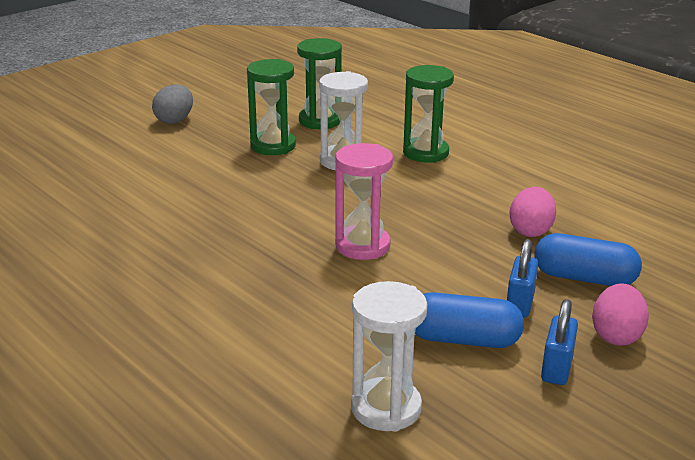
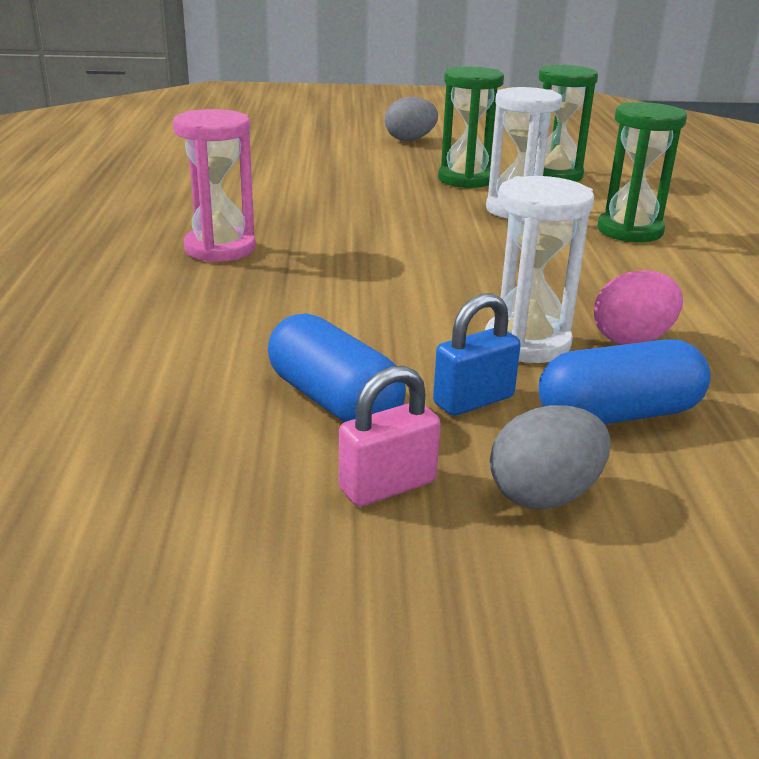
camera: 40 degrees right, 0 degrees up
pink hourglass [335,143,393,260] -> pink hourglass moved to [173,109,256,262]
white hourglass [351,281,427,432] -> white hourglass moved to [485,176,594,363]
blue capsule [534,233,642,286] -> blue capsule turned 75 degrees counterclockwise [539,339,711,424]
blue padlock [541,299,578,385] -> pink padlock [339,366,441,507]
pink egg [592,283,649,346] -> grey egg [490,405,611,509]

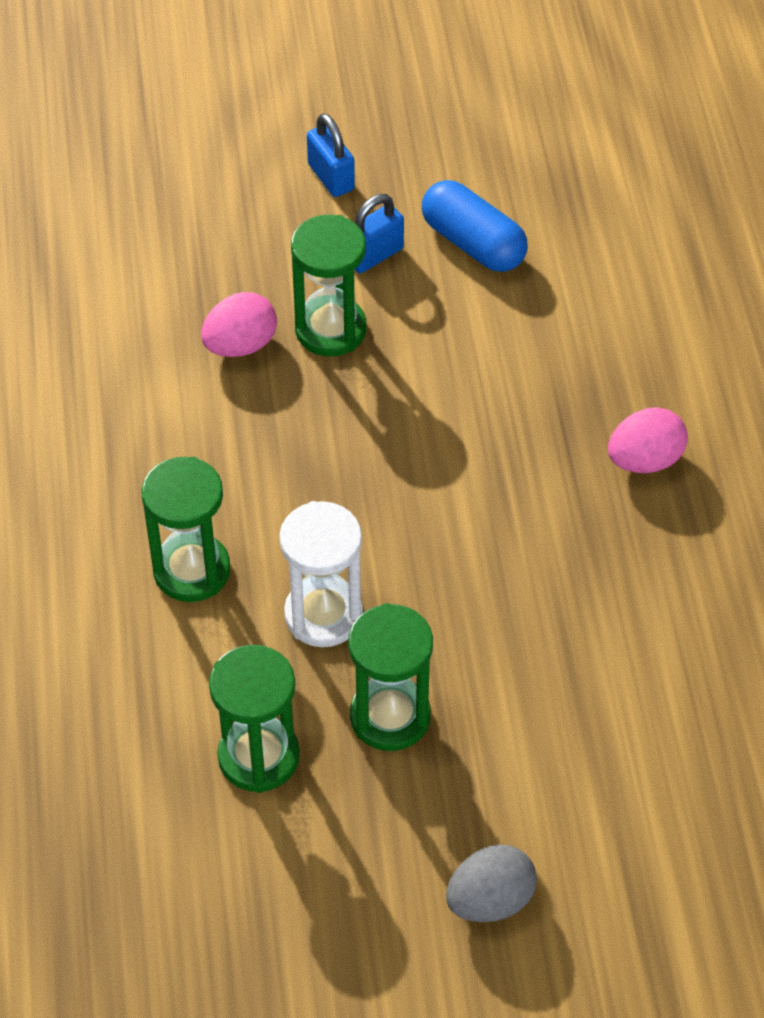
camera: 175 degrees right, 25 degrees up
pink hourglass [173,109,256,262] -> pink egg [608,407,688,473]
pink padlock [339,366,441,507] -> none
white hourglass [485,176,594,363] -> green hourglass [291,215,366,356]
grey egg [490,405,611,509] -> blue padlock [307,113,355,197]
blue capsule [539,339,711,424] -> none

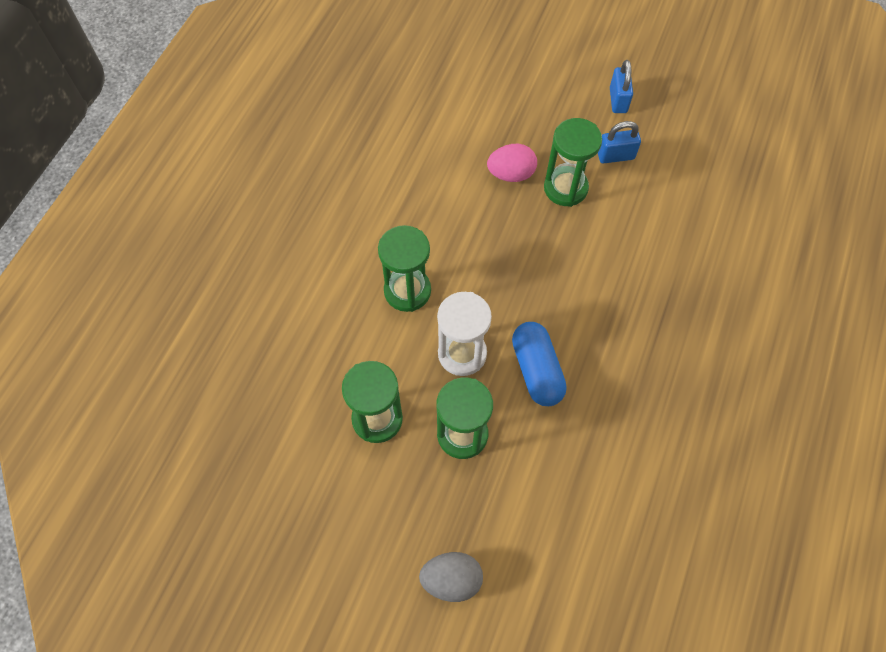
camera: 30 degrees right, 10 degrees up
blue capsule [422,180,528,272] -> blue capsule moved to [512,322,567,406]
pink egg [608,407,688,473] -> none

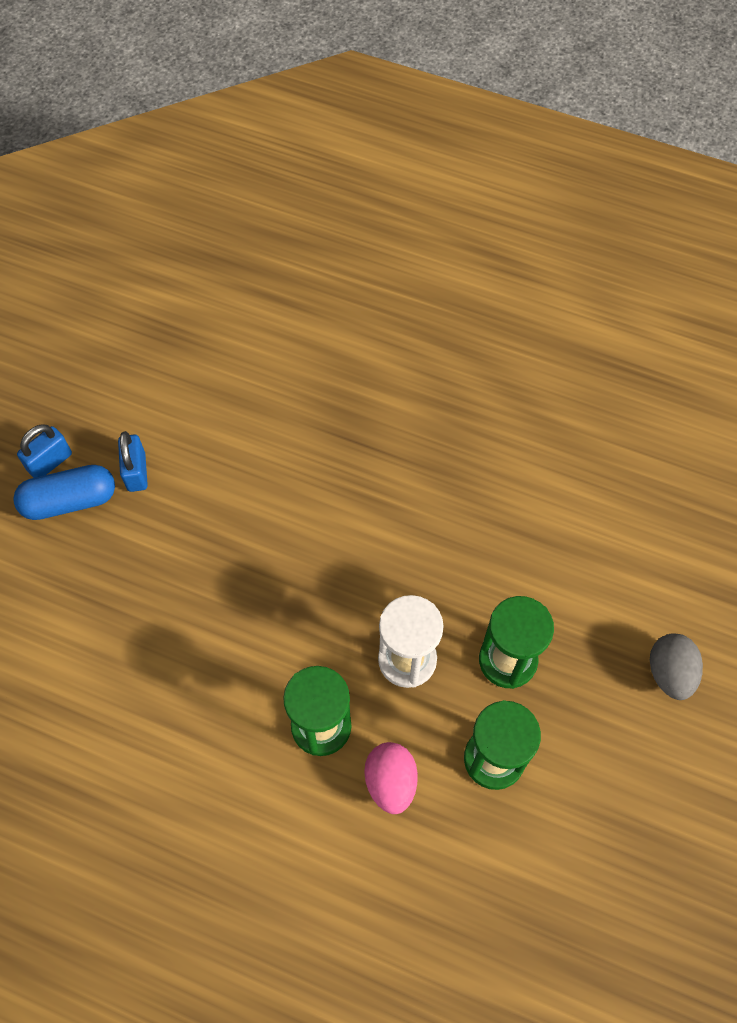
camera: 90 degrees left, 0 degrees up
pink egg [487,144,537,182] -> pink egg moved to [364,742,418,814]
blue capsule [512,322,567,406] -> blue capsule moved to [13,465,115,520]
green hourglass [544,118,602,207] -> none
blue padlock [610,60,633,113] -> blue padlock turned 45 degrees counterclockwise [17,424,72,478]

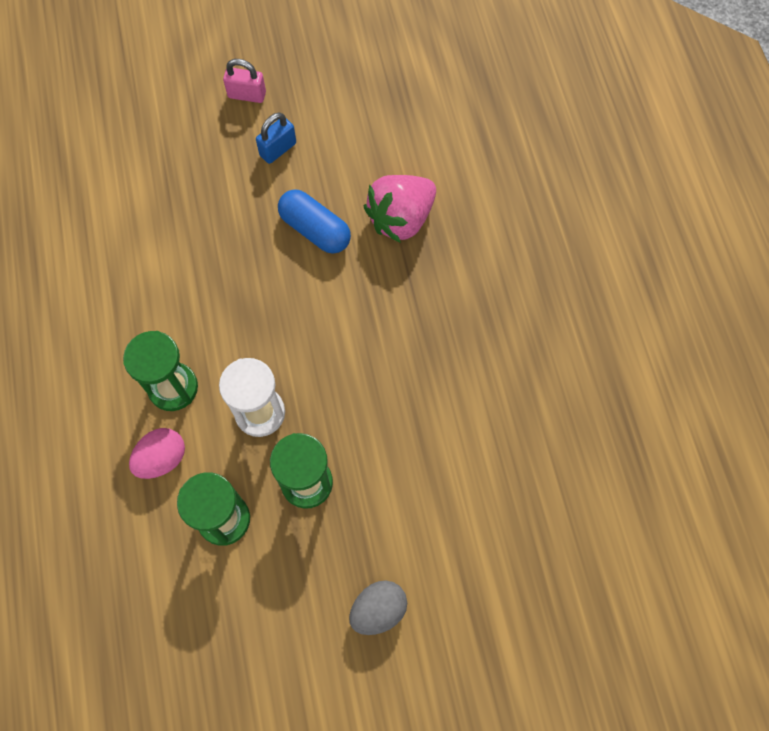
camera: 55 degrees right, 5 degrees up
blue capsule [13,465,115,520] -> blue capsule moved to [278,189,351,254]
blue padlock [17,424,72,478] -> pink padlock [223,59,266,103]
none -> pink strawberry [364,175,436,243]

